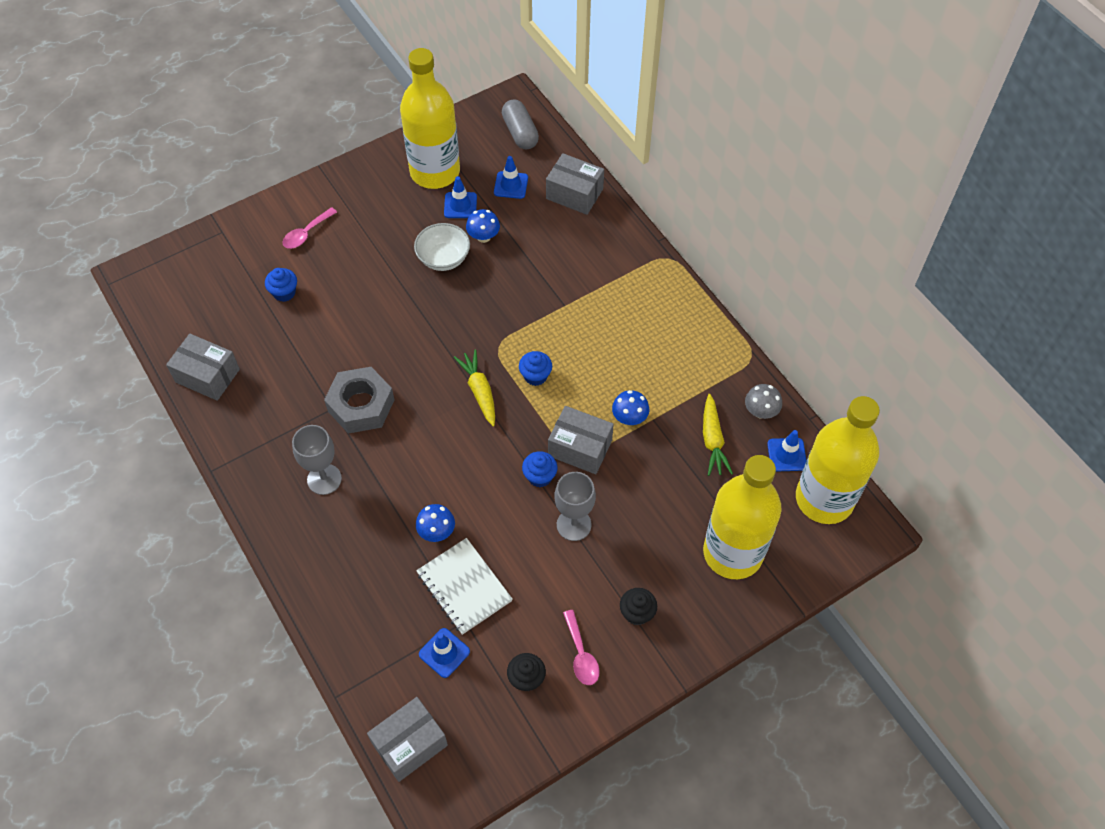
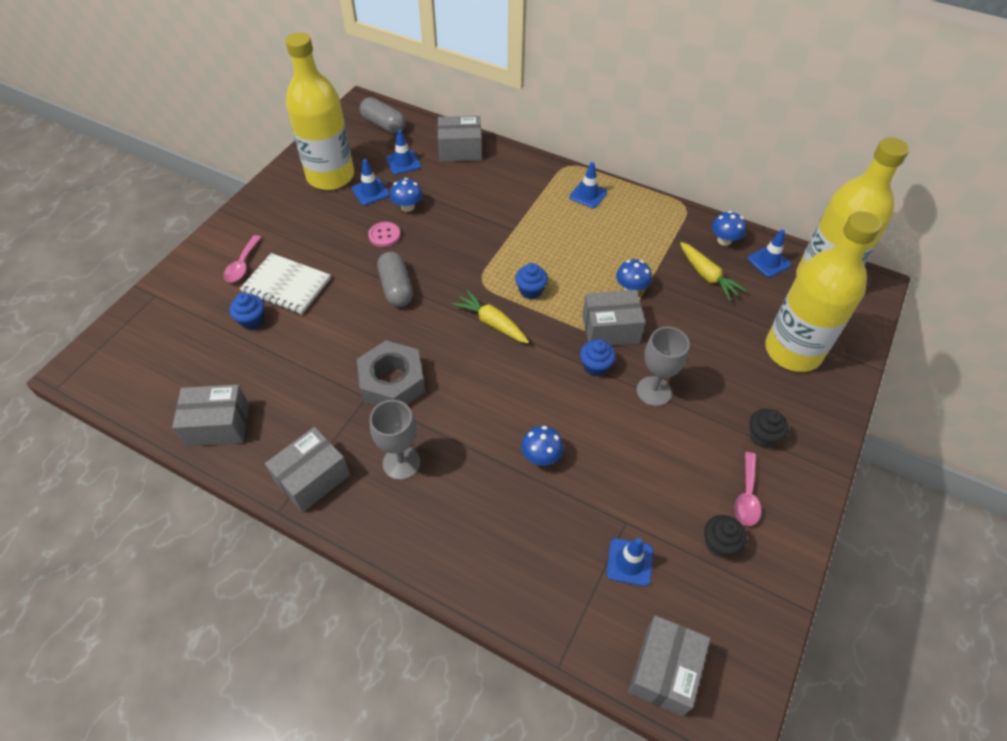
camera: 30 degrees left, 5 degrees down
white bowl [414,223,470,271] -> pink button [368,222,401,247]
white notebook [416,538,512,635] -> white notebook moved to [240,253,331,315]
pink spoon [563,610,600,685] -> pink spoon turned 60 degrees clockwise [735,452,761,526]
grey mushroom [745,384,782,419] -> blue mushroom [712,211,746,246]
none -> grey box [265,427,350,513]
none -> grey capsule [377,252,413,307]
none -> blue traffic cone [569,162,607,208]

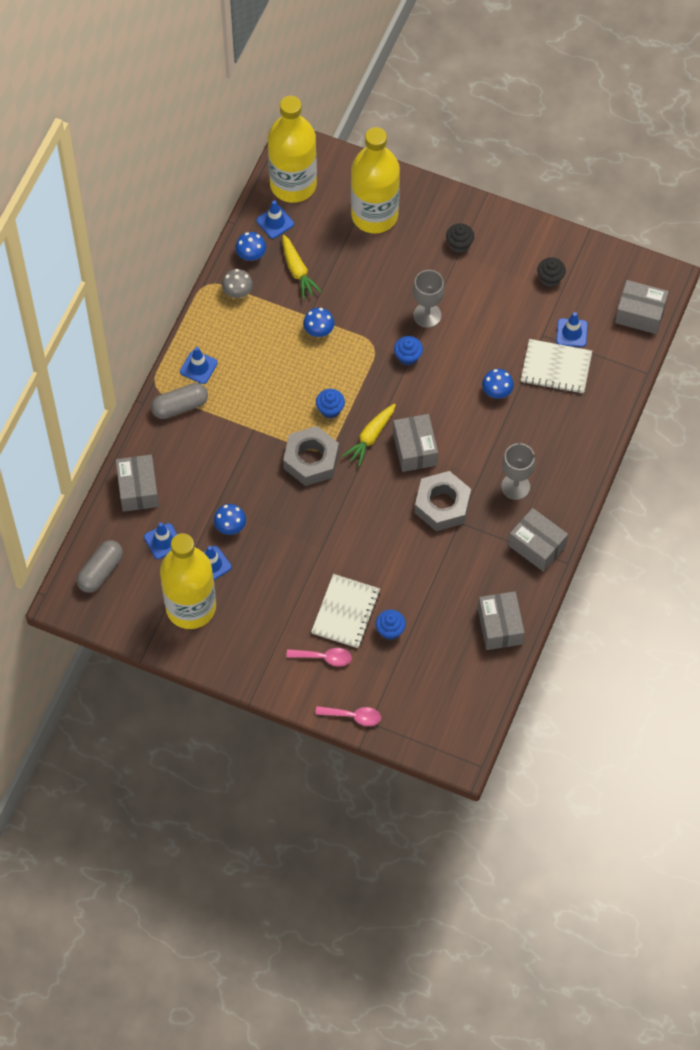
camera: 95 degrees left, 10 degrees up
pink button [368,222,401,247] -> none
grey capsule [377,252,413,307] -> grey capsule moved to [151,383,208,419]
grey box [582,290,645,346] -> grey box moved to [393,414,438,472]
yellow carrot [680,242,747,301] -> yellow carrot turned 105 degrees clockwise [283,235,322,299]
pink spoon [735,452,761,526] -> pink spoon moved to [315,706,381,726]
none -> grey mushroom [222,269,253,298]
none -> grey nut [283,426,339,486]
none -> white notebook [521,339,592,394]

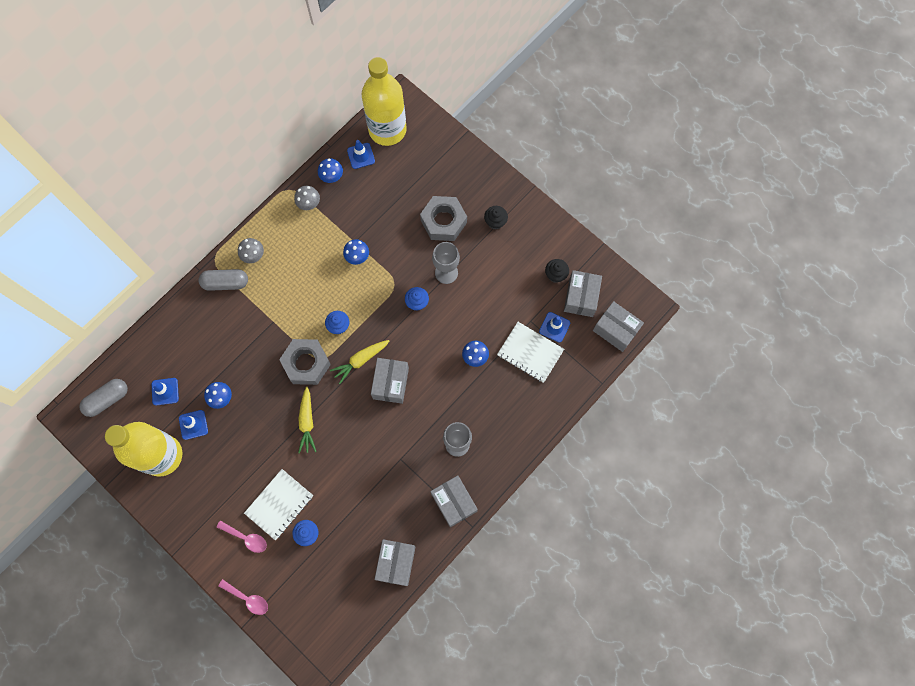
camera: 20 degrees right, 10 degrees up
grey box [116,455,159,512] -> grey box moved to [564,270,602,317]
blue traffic cone [180,347,218,384] -> grey mushroom [238,238,264,263]
yellow carrot [283,235,322,299] -> yellow carrot moved to [298,387,317,453]
yellow bottle [351,127,400,234] -> none
grey nut [415,471,471,531] -> grey nut moved to [420,196,467,241]

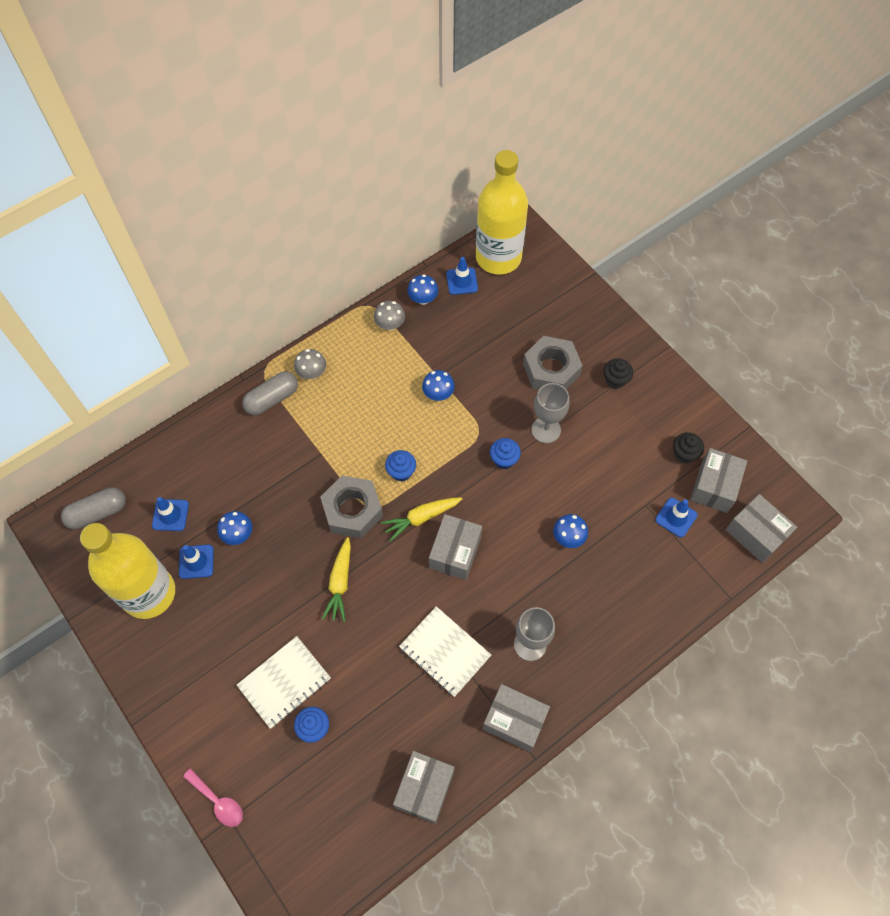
camera: 10 degrees right, 10 degrees down
grey capsule [198,269,248,291] -> grey capsule turned 45 degrees counterclockwise [242,371,298,416]
pink spoon [217,520,267,553] -> none
grey box [430,475,478,527] -> grey box turned 45 degrees counterclockwise [483,684,550,752]
white notebook [497,322,564,383] -> white notebook moved to [399,606,491,697]

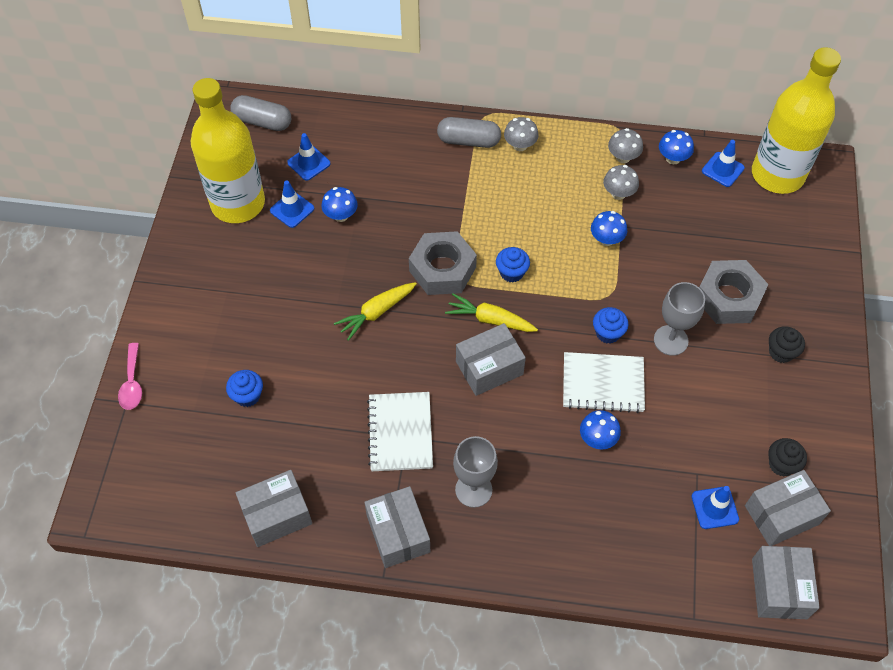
camera: 45 degrees right, 5 degrees down
white notebook [237,636,331,728] -> white notebook moved to [563,352,645,413]
none -> grey mushroom [603,165,639,200]

